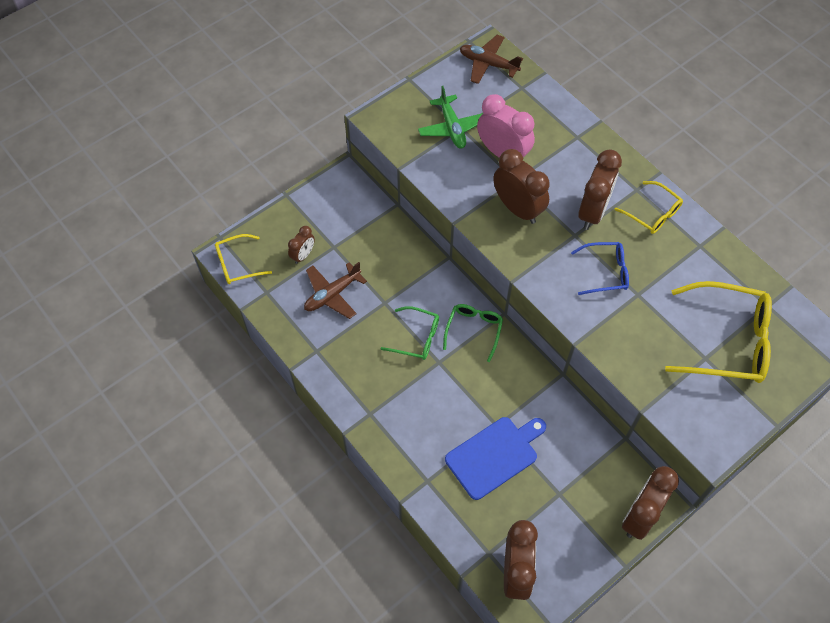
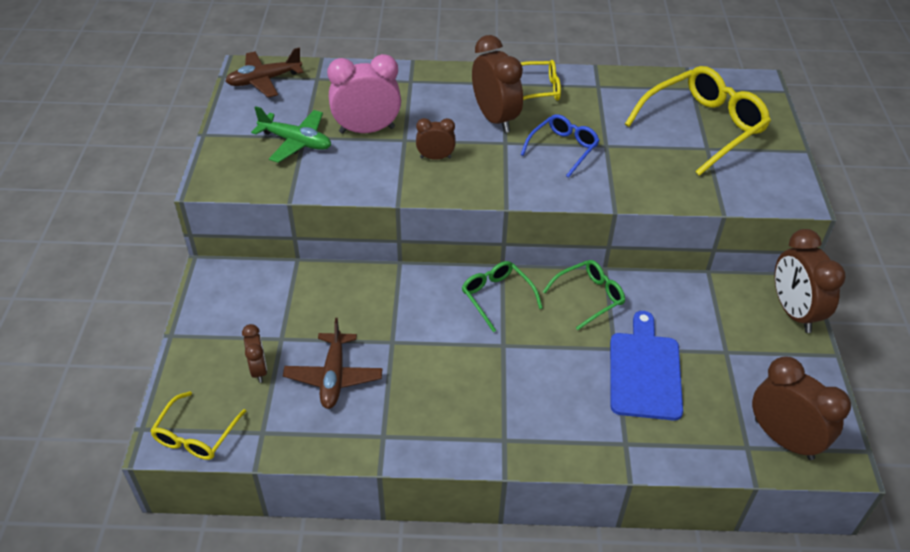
camera: 50 degrees left, 15 degrees down
green glasses [380,306,439,360] -> green glasses moved to [543,260,625,330]
brown clock [493,149,550,224] -> brown clock [416,118,455,160], size x0.54

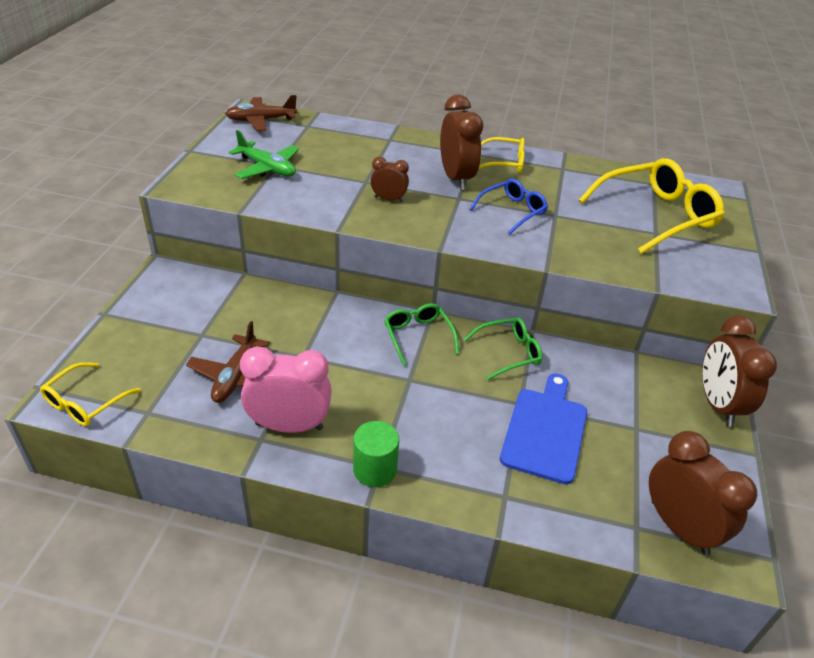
camera: 10 degrees right, 5 degrees down
brown clock [242,324,267,383] -> none
pink clock [327,54,401,134] -> pink clock moved to [240,346,332,433]
none -> green cylinder [353,421,399,487]

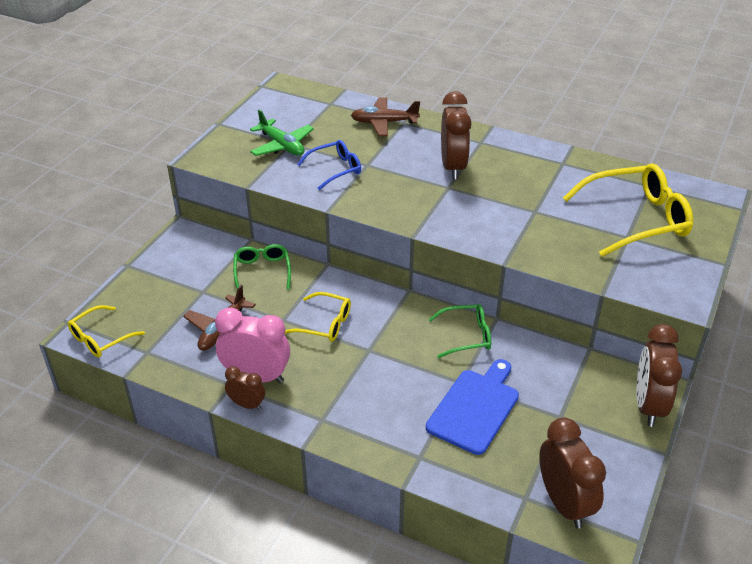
camera: 15 degrees right, 0 degrees up
brown plane [225,95,297,131] -> brown plane moved to [351,98,420,136]
green cylinder [353,421,399,487] -> none
brown clock [370,157,409,202] -> brown clock moved to [225,366,265,410]
green glasses [384,303,459,366] -> green glasses moved to [233,244,291,290]
blue glasses [470,179,548,235] -> blue glasses moved to [297,140,361,190]
yellow glasses [479,137,525,173] -> yellow glasses moved to [285,292,351,342]

